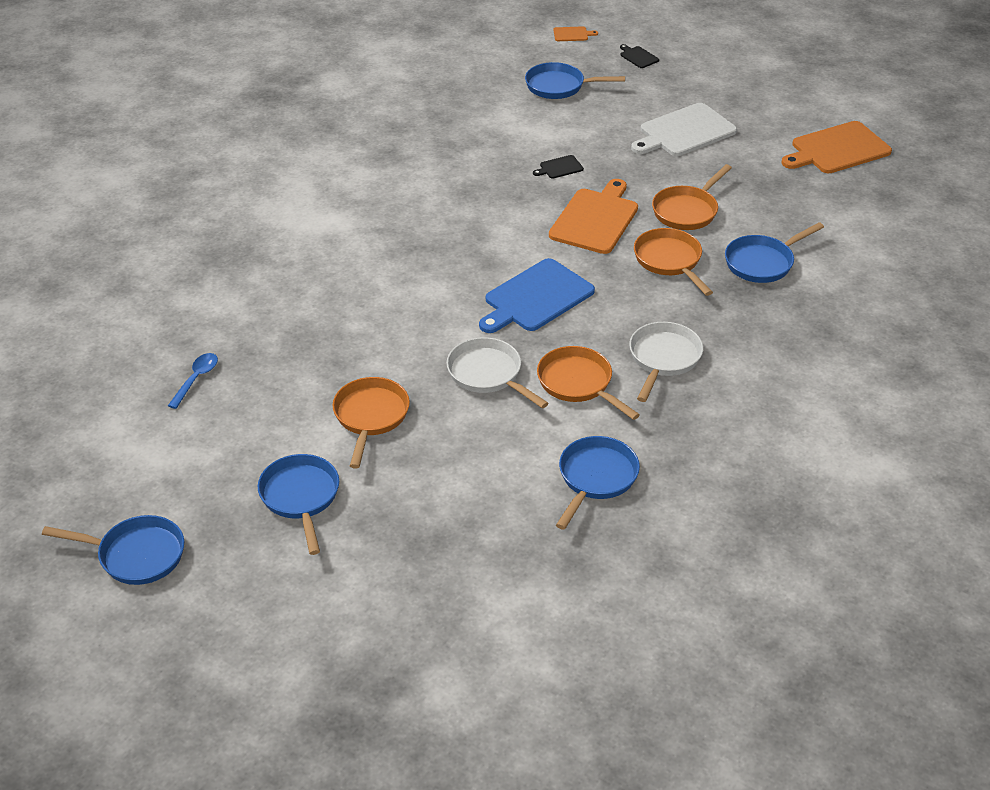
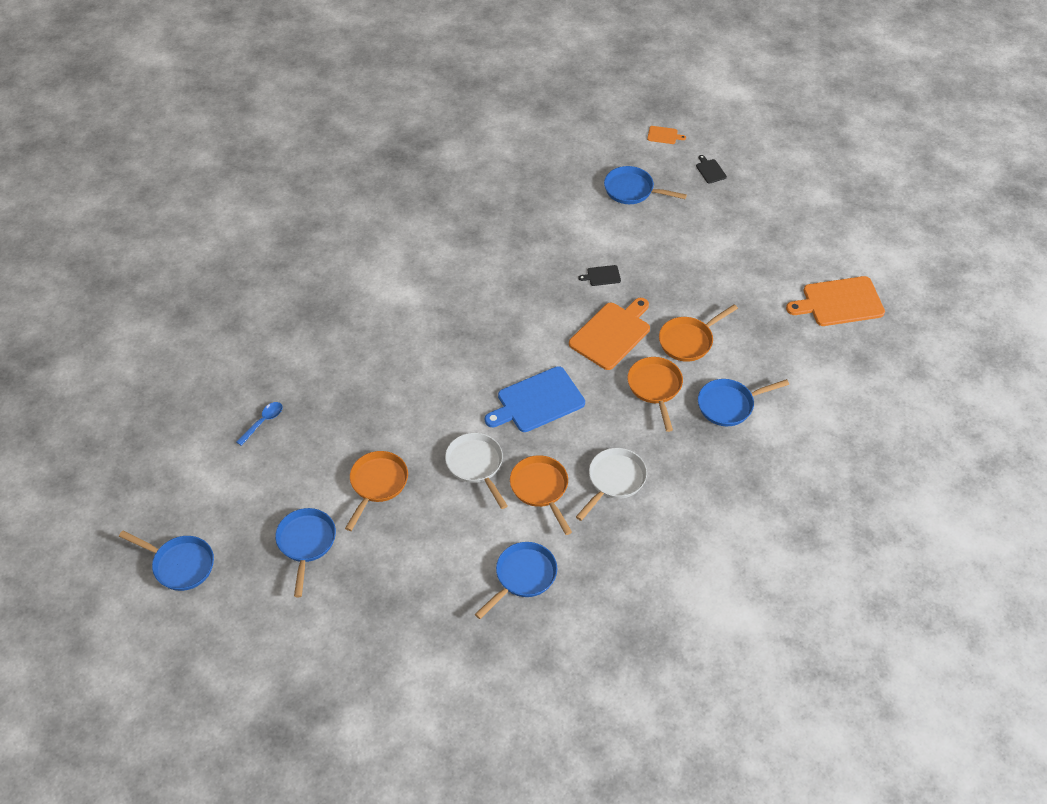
camera: 15 degrees right, 10 degrees up
white cutting board [631,103,737,156] -> none

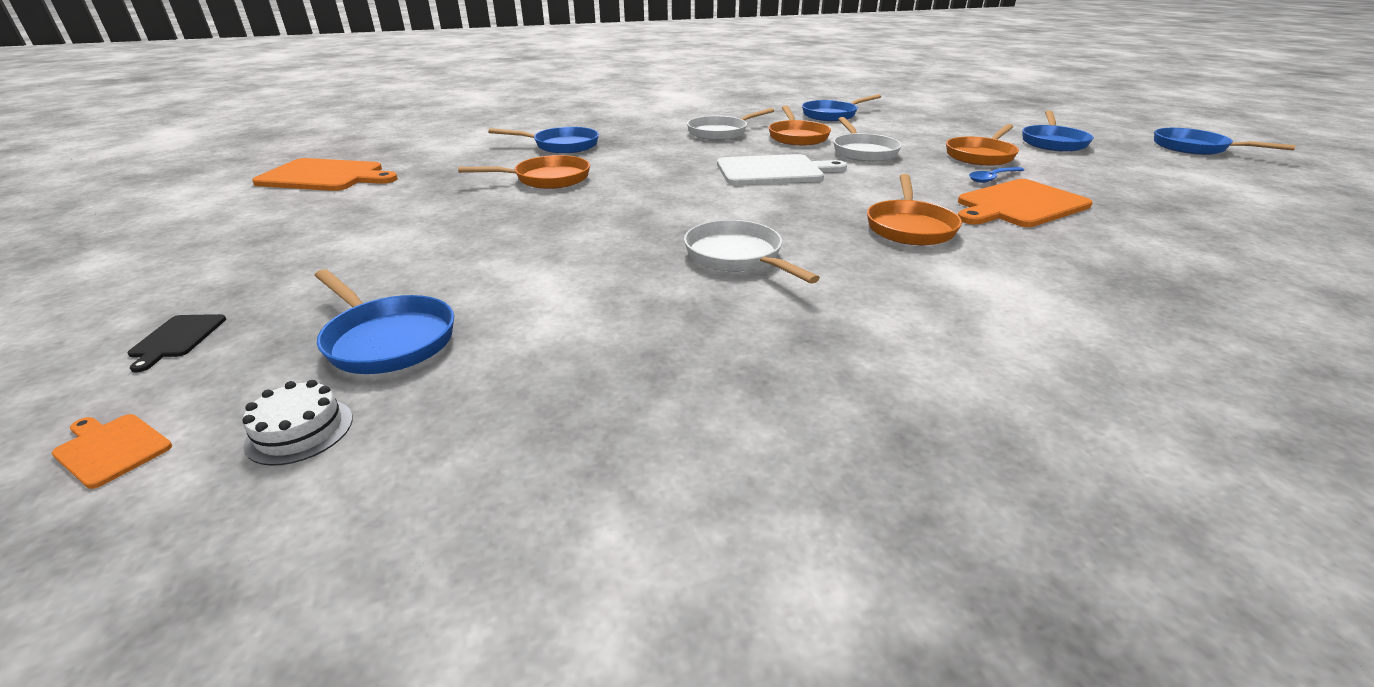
camera: 160 degrees left, 20 degrees down
blue spoon [236,402,283,446] -> blue spoon moved to [969,167,1024,183]
blue cutting board [485,366,585,432] -> white cutting board [717,154,847,185]
orange cutting board [569,298,650,370] -> orange cutting board moved to [958,179,1093,227]
black cutting board [579,265,621,286] -> none
orange pan [627,357,683,432] -> orange pan moved to [867,174,962,246]
none -> white cake [242,380,353,466]
none -> white pan [684,220,820,284]

